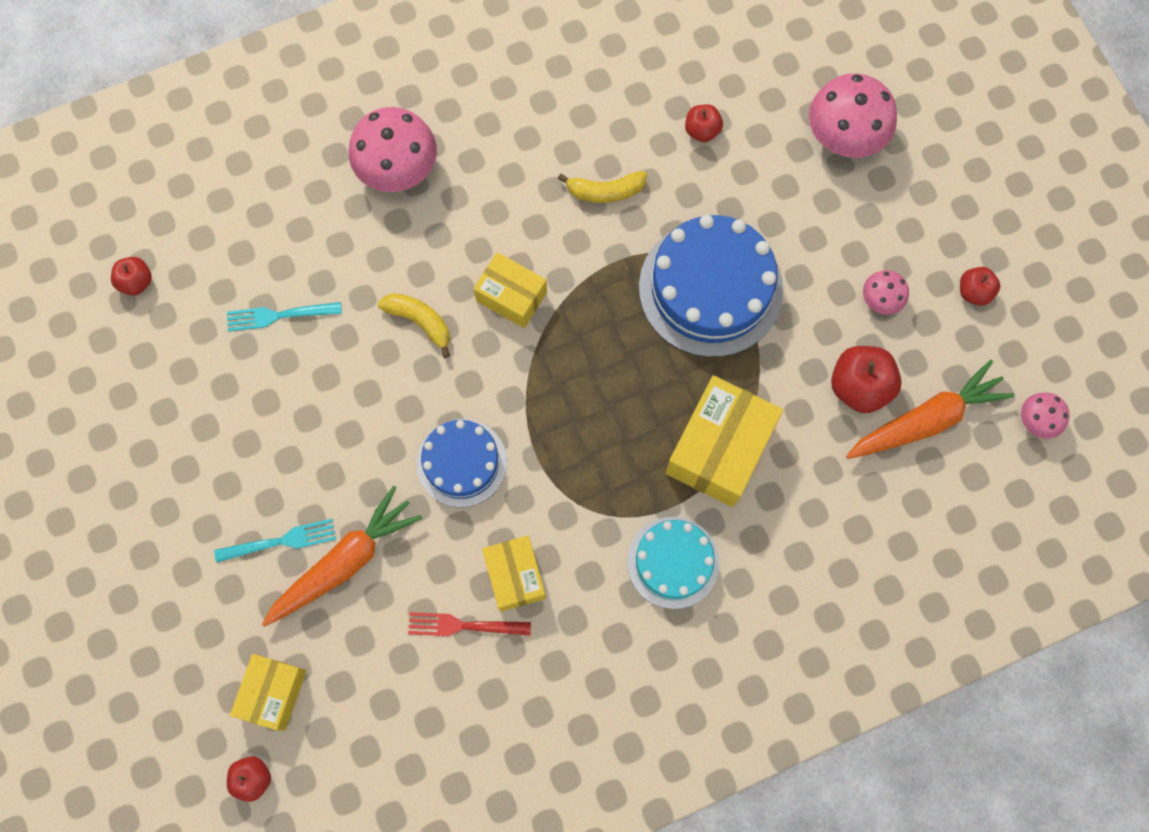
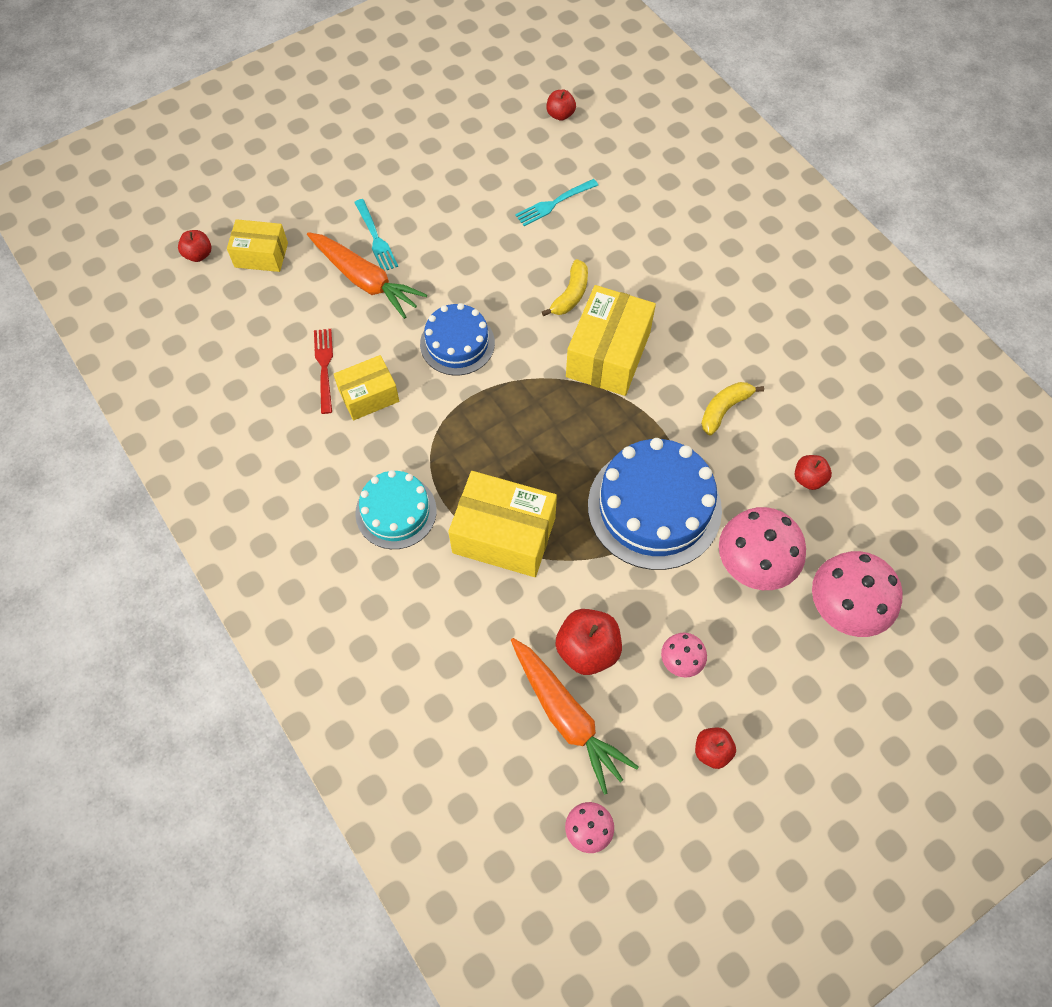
camera: 80 degrees right, 10 degrees down
turquoise fork [227,302,342,332] -> turquoise fork turned 105 degrees counterclockwise [515,179,598,226]
pink mushroom [349,107,437,192] -> pink mushroom moved to [719,507,806,590]
yellow box [473,252,547,328] -> yellow box [566,285,656,396], size x1.63
yellow banana [558,171,647,203] -> yellow banana turned 60 degrees clockwise [701,382,764,436]

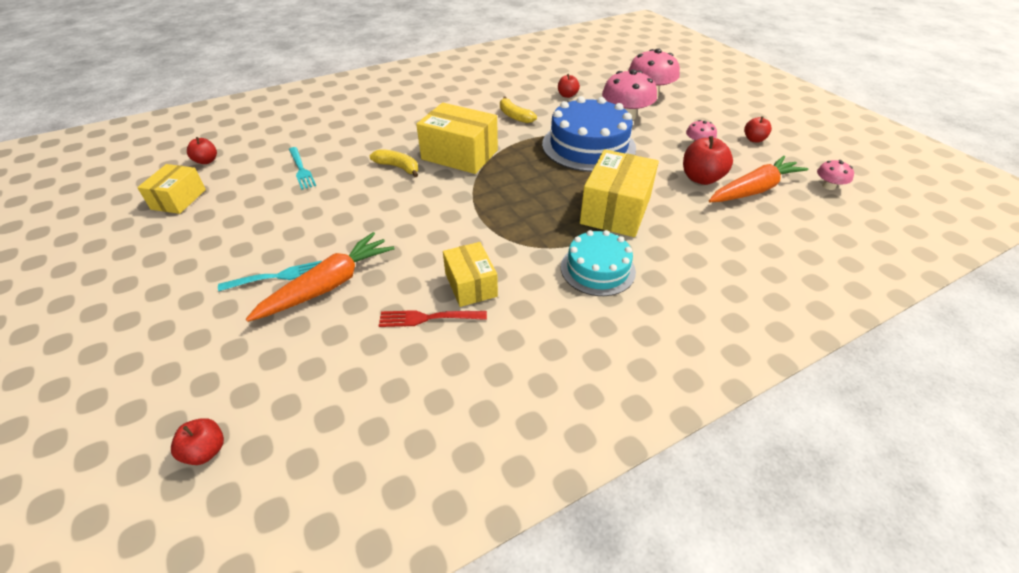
camera: 85 degrees left, 20 degrees down
yellow box [227,219,288,272] -> yellow box moved to [137,164,206,214]
blue cake [420,303,495,376] -> none

